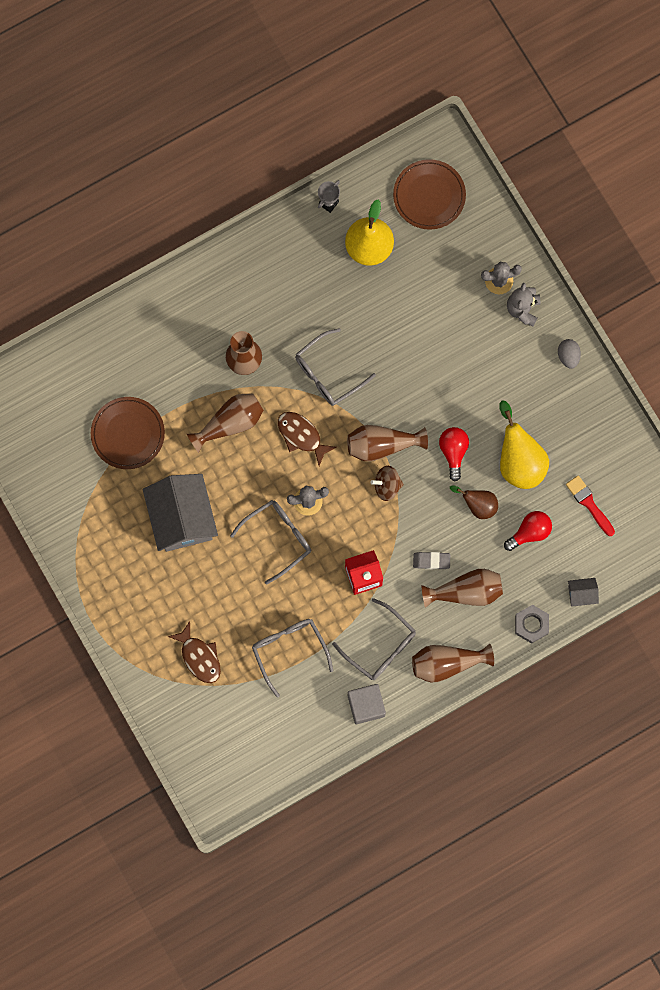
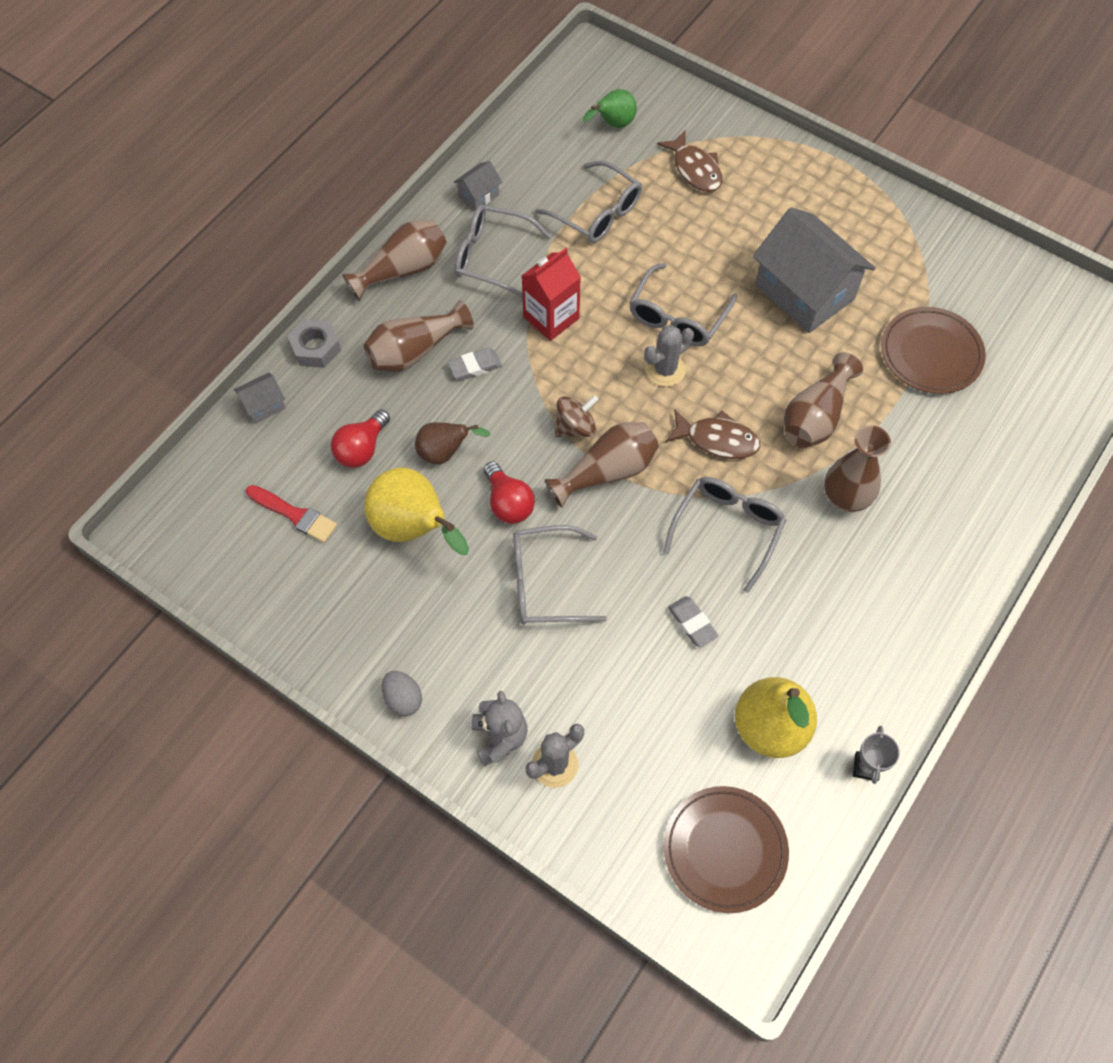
camera: 155 degrees right, 15 degrees down
brown fish [168,621,221,683] -> brown fish turned 150 degrees counterclockwise [657,130,723,192]
grey cube [348,684,386,724] -> grey house [454,161,502,210]
none -> grey glasses [513,525,607,624]
none -> green pear [583,89,637,128]
none -> grey eraser [668,596,719,648]

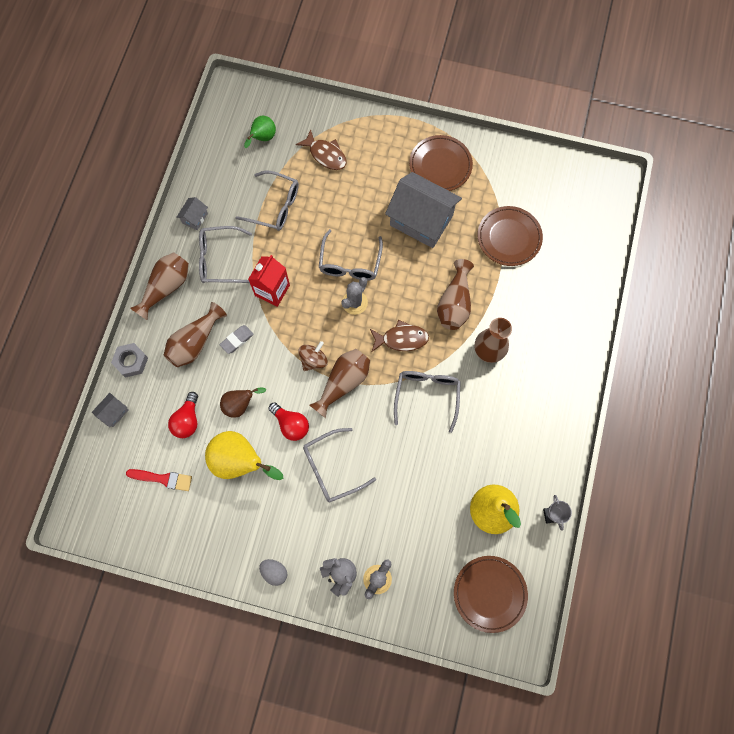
camera: 20 degrees left, 10 degrees up
grey eraser [668,596,719,648] -> none
none -> brown plate [409,135,473,191]

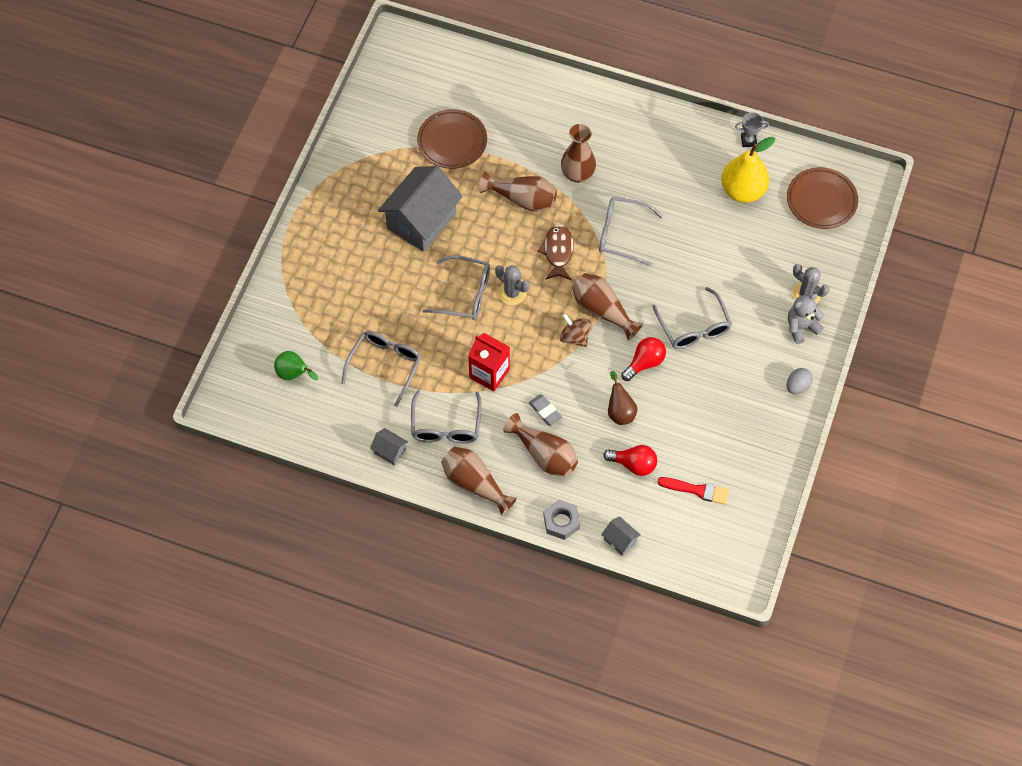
camera: 85 degrees left, 10 degrees down
red brush [126,469,192,491] -> red brush turned 90 degrees clockwise [657,477,729,505]
yellow pear [205,431,283,480] -> none
brown fish [296,129,347,170] -> none
brown plate [409,135,473,191] -> none

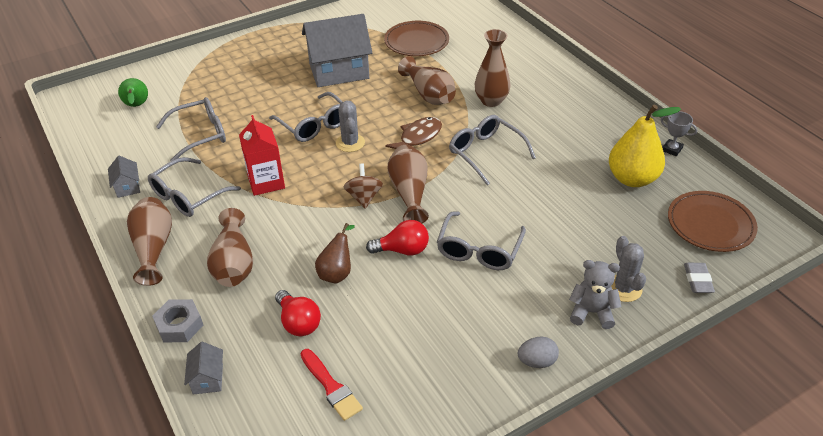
camera: 40 degrees right, 20 degrees down
grey eraser [529,394,563,426] -> grey eraser moved to [684,263,715,293]

